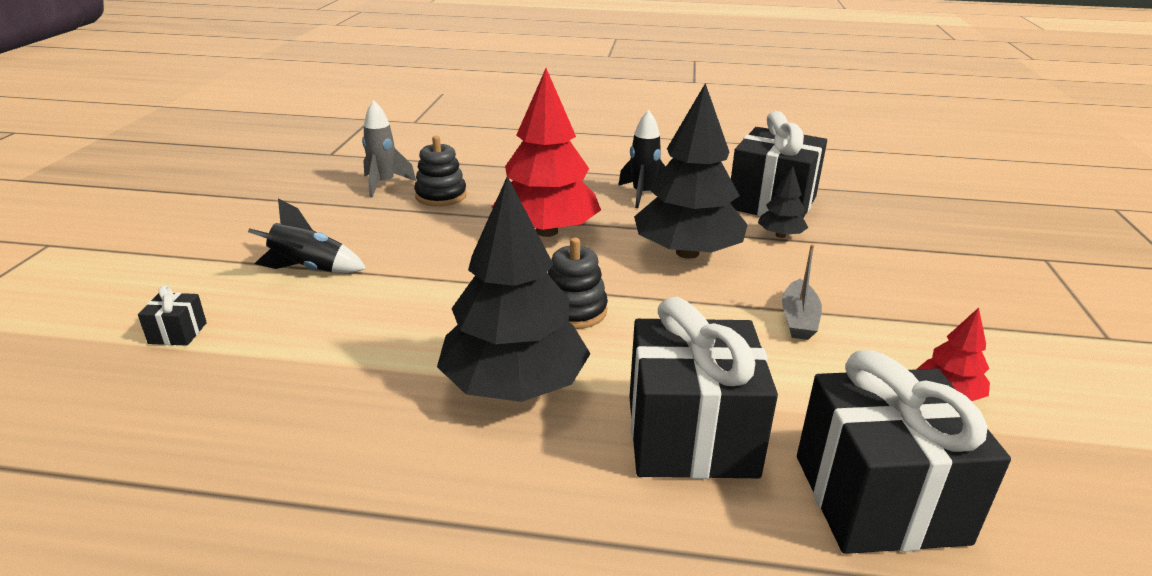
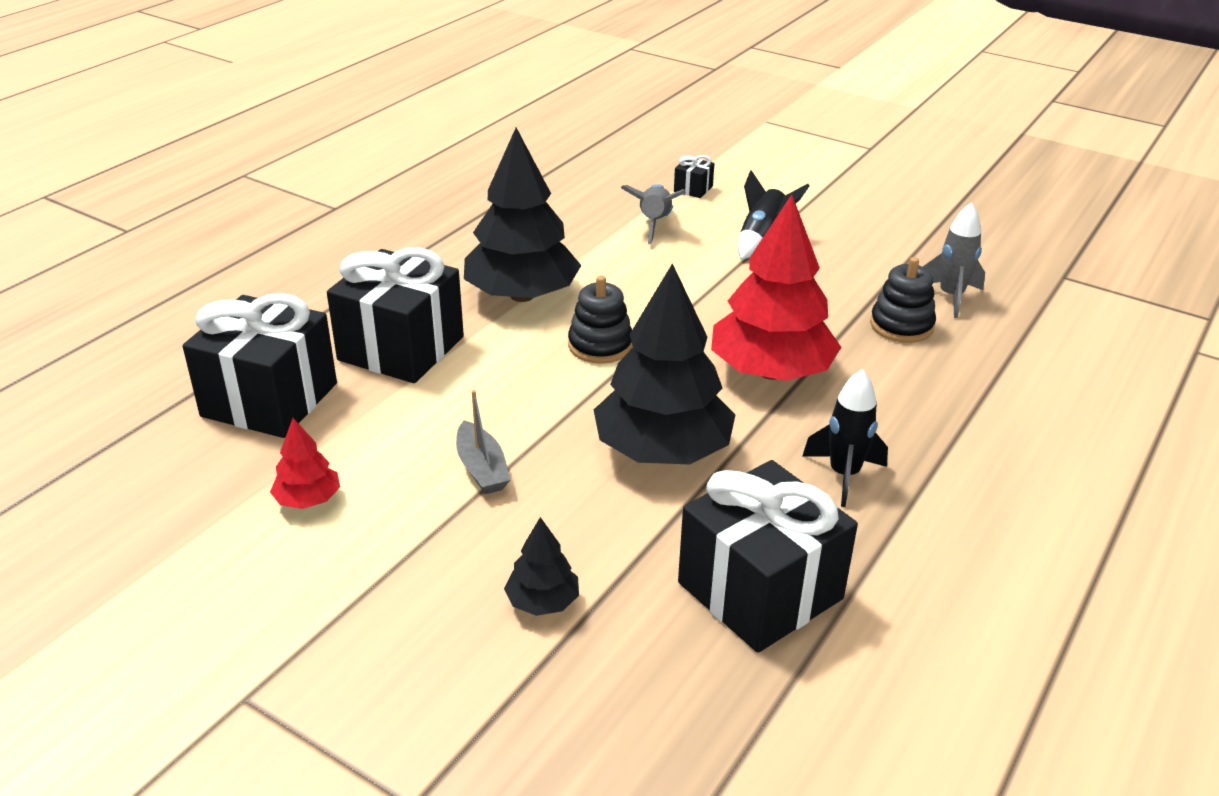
camera: 115 degrees right, 5 degrees up
black tree [758,166,808,238] -> black tree moved to [504,517,579,616]
grey boat [782,244,822,340] -> grey boat turned 150 degrees counterclockwise [456,390,510,494]
none -> grey rocket [621,184,686,244]

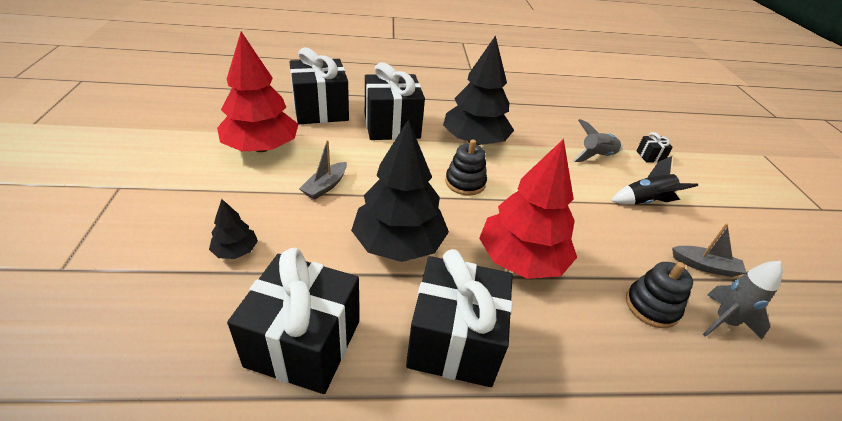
camera: 50 degrees right, 5 degrees up
red tree [270,418,340,509] -> red tree [217,32,298,152], size x2.19
black rocket [803,369,888,507] -> black gift [406,249,513,387]
none -> grey boat [672,223,746,277]

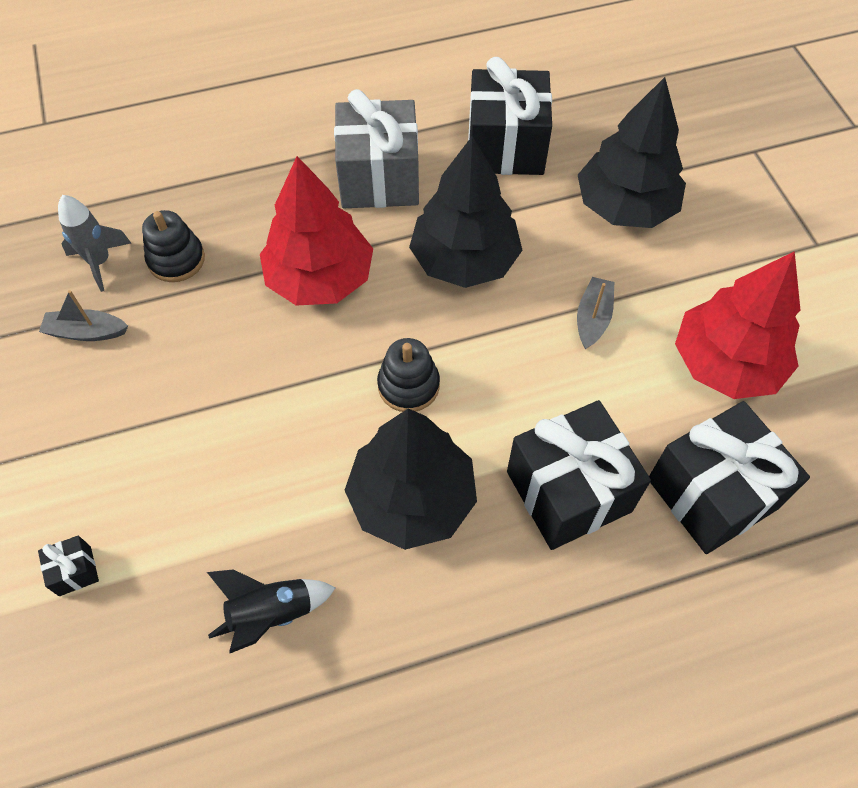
camera: 170 degrees right, 20 degrees up
black tree [209,199,258,259] -> black tree [578,77,686,228], size x2.19
black gift [406,249,513,387] -> grey gift [334,89,419,208]
grey rocket [573,119,623,162] -> none
black rocket [611,156,698,205] -> black rocket moved to [207,570,336,653]

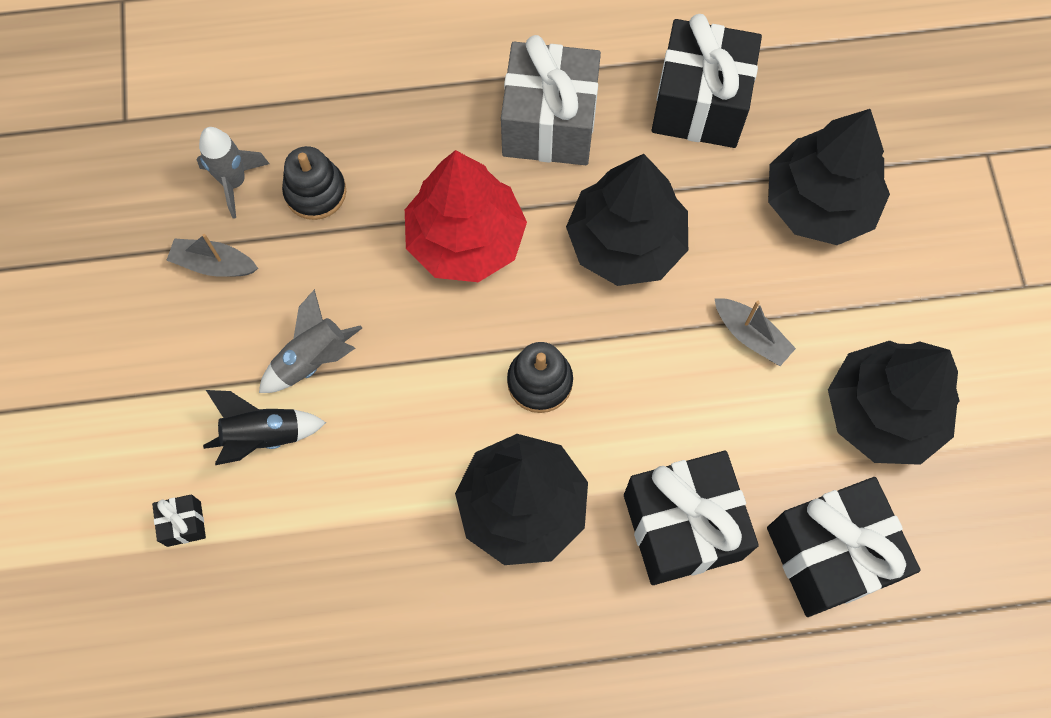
camera: 10 degrees right, 10 degrees up
black rocket [207,570,336,653] -> black rocket moved to [203,390,326,465]
grey boat [577,277,614,349] -> grey boat turned 105 degrees clockwise [714,298,796,366]
red tree [675,251,800,399] -> black tree [828,341,960,465]
none -> grey rocket [259,289,362,393]

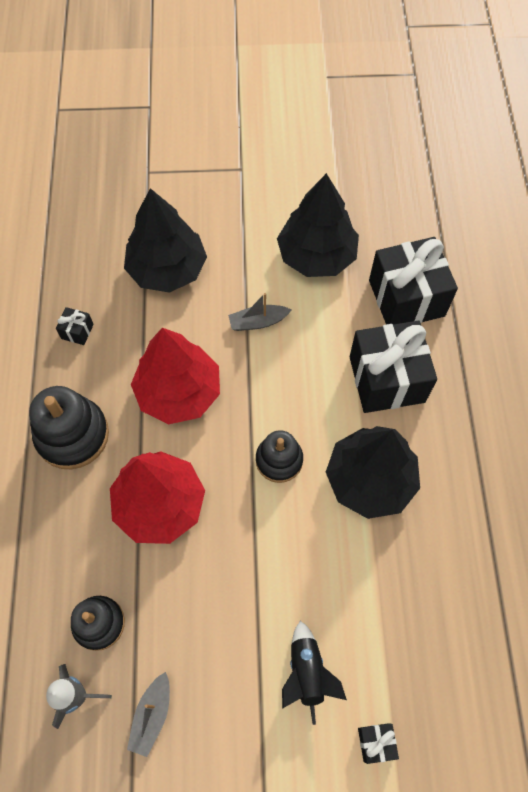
camera: 85 degrees left, 5 degrees down
grey rocket [259,289,362,393] -> none
grey gift [501,35,601,165] -> black stacking toy [29,386,109,469]
black tree [566,154,688,286] -> red tree [131,328,220,424]
black gift [652,14,762,148] -> black gift [56,307,94,345], size x0.41
grey boat [714,298,796,366] -> grey boat turned 150 degrees counterclockwise [228,293,291,331]

